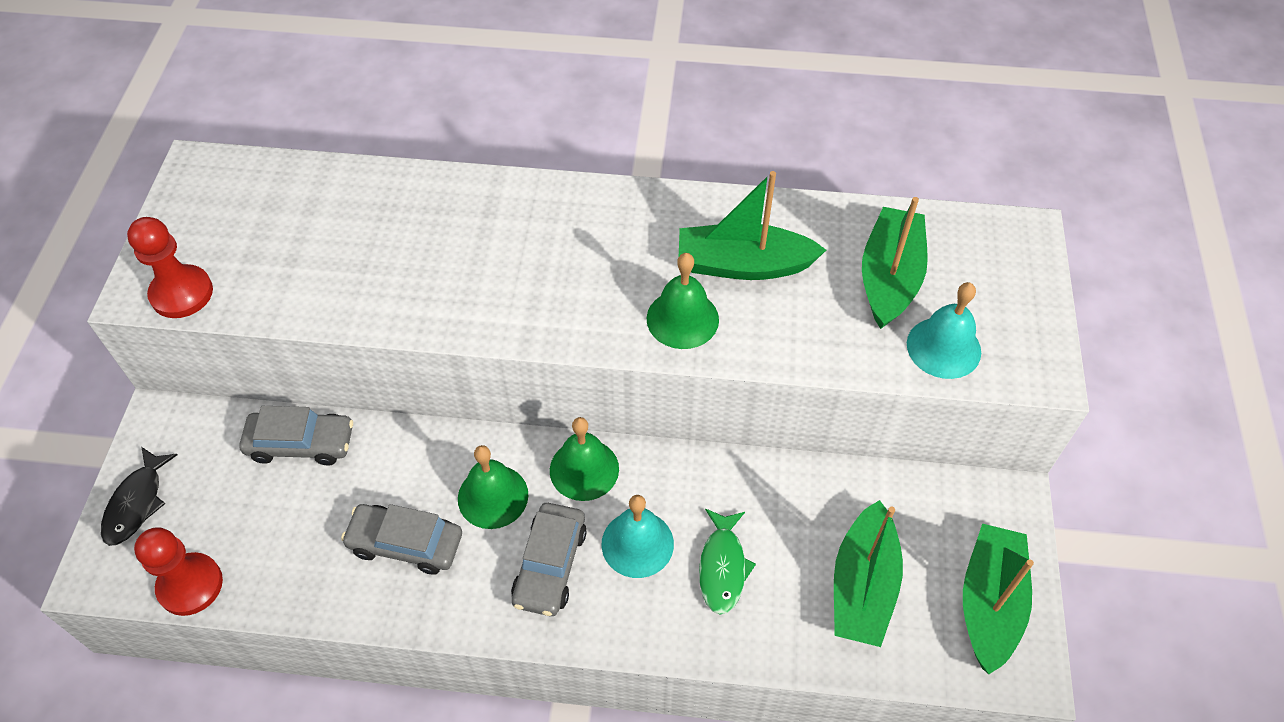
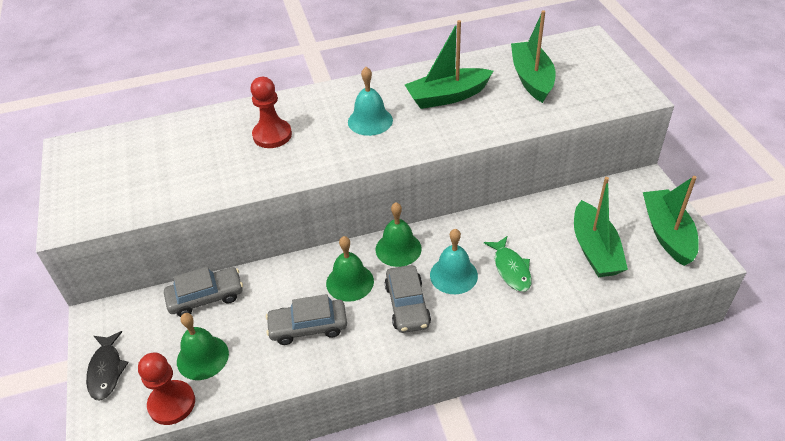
camera: 20 degrees left, 10 degrees down
red pawn [127,217,213,318] -> red pawn moved to [250,77,292,148]
green bell [647,253,719,349] -> green bell moved to [177,313,229,380]
turquoise bell [907,282,981,379] -> turquoise bell moved to [348,67,393,136]

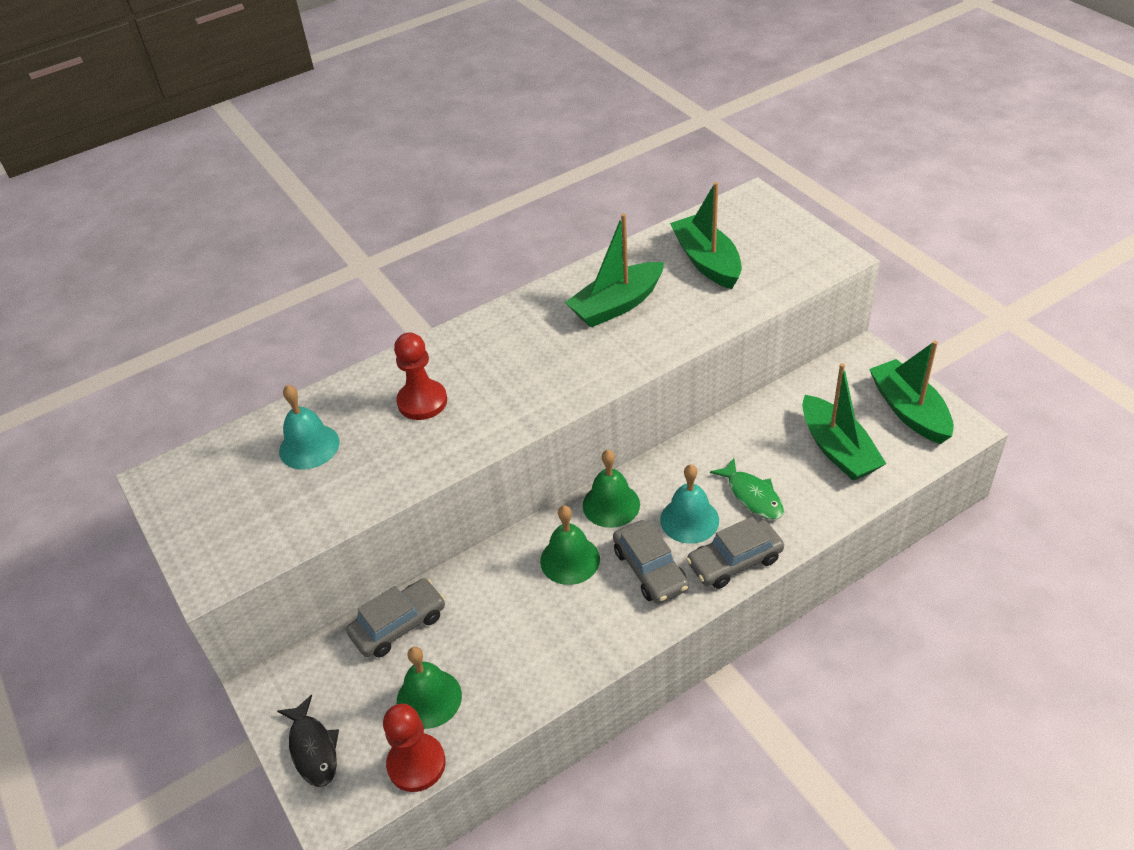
camera: 15 degrees left, 0 degrees up
grey car [266,294,347,345] -> grey car moved to [686,517,784,589]
turquoise bell [348,67,393,136] -> turquoise bell moved to [279,385,340,469]

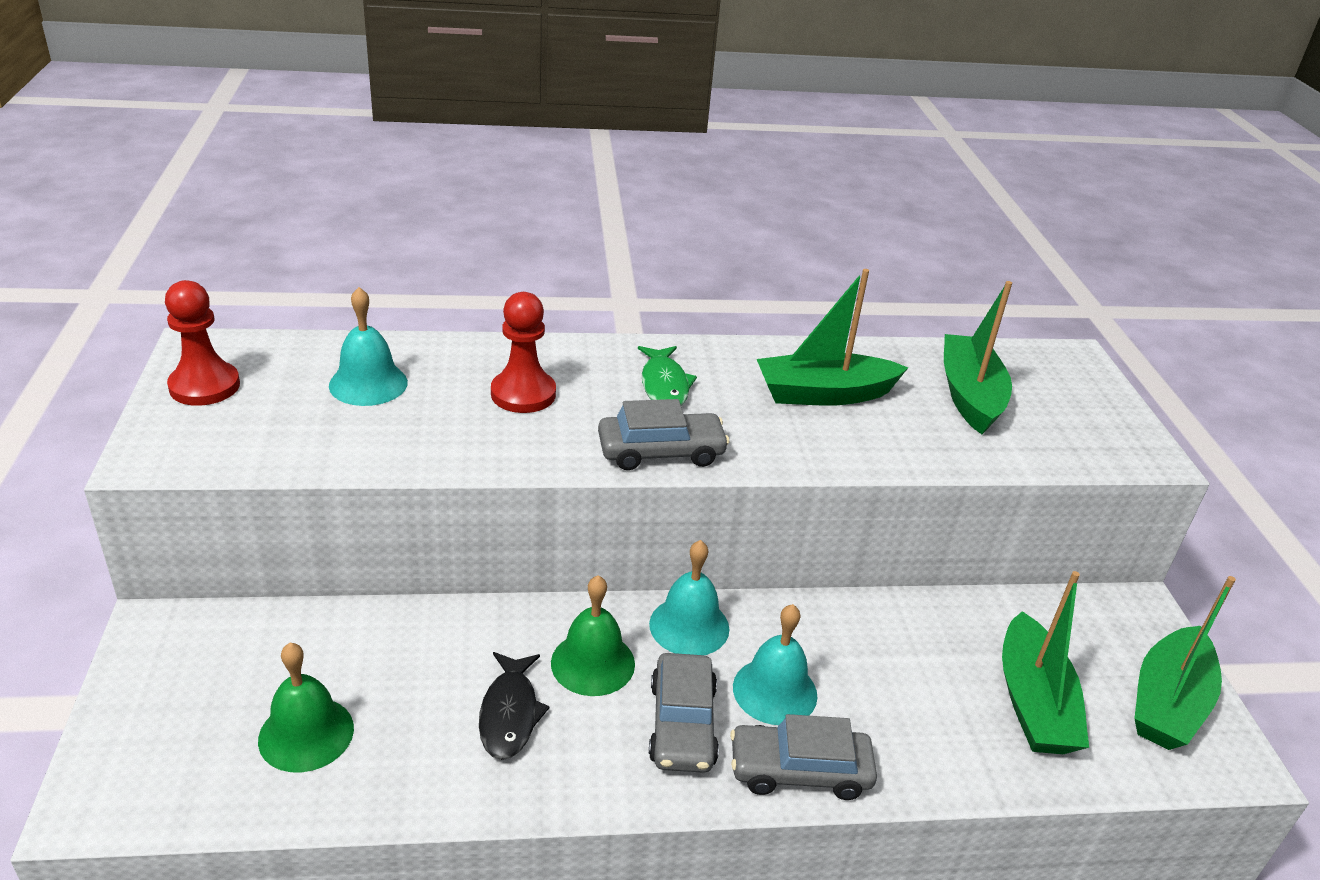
camera: 20 degrees right, 10 degrees down
black fish [277,695,339,787] -> black fish moved to [479,652,550,760]
grey car [346,578,445,657] -> grey car moved to [598,399,729,470]
red pawn [383,704,446,792] -> red pawn moved to [165,280,240,406]
green bell [583,450,640,528] -> turquoise bell [649,540,729,655]
green fish [710,458,784,520] -> green fish moved to [638,346,697,405]
green boat [869,341,954,444] -> green boat turned 150 degrees counterclockwise [1134,576,1236,750]

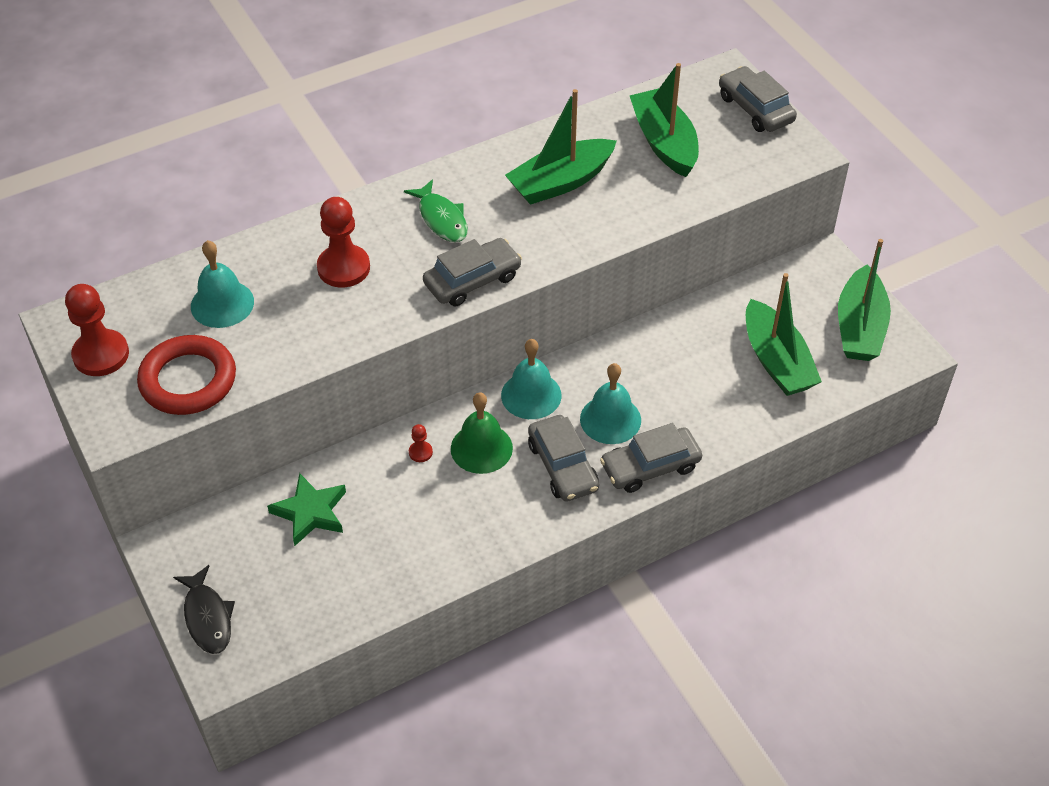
camera: 20 degrees left, 15 degrees up
green bell [258,643,354,772] -> none
black fish [479,652,550,760] -> black fish moved to [173,565,235,654]
none -> red ring [137,335,236,415]
none -> green star [267,473,346,546]
none -> red pawn [409,424,433,462]
none -> grey car [719,66,797,132]

